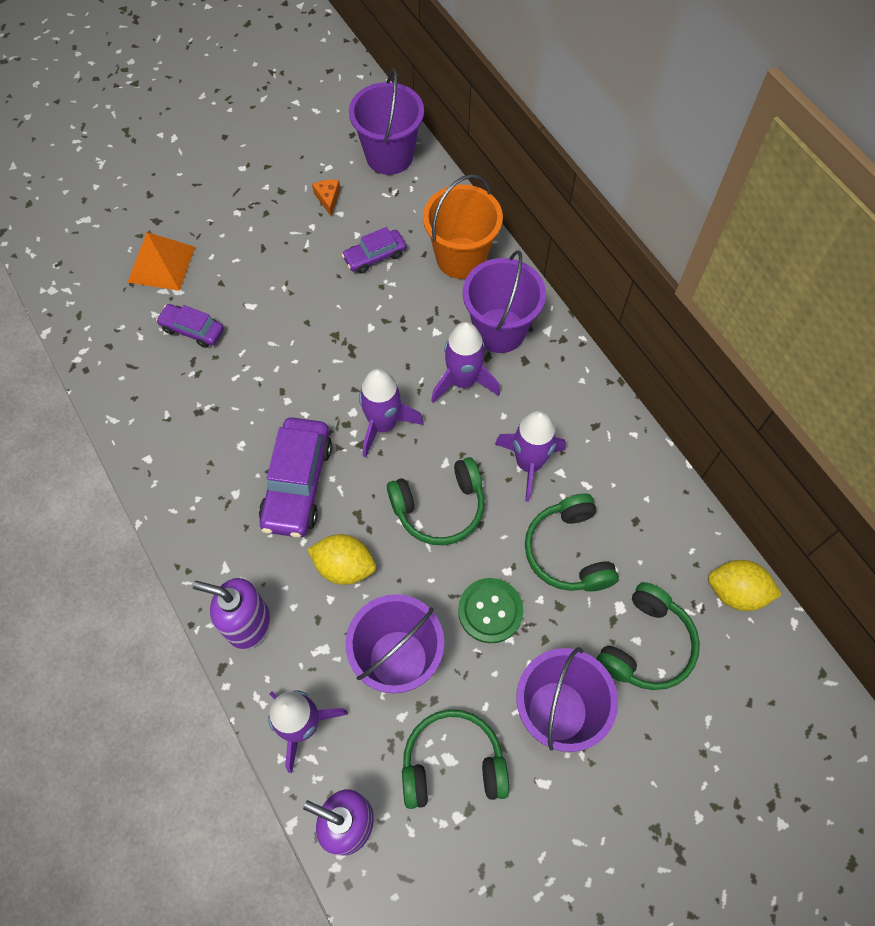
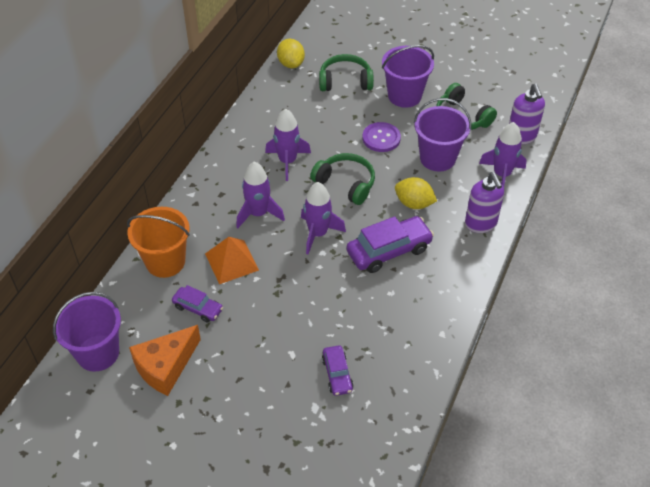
camera: 125 degrees left, 15 degrees down
orange pyramid [128,232,195,291] -> orange pyramid moved to [205,237,259,284]
yellow lemon [307,534,376,585] -> yellow lemon turned 45 degrees counterclockwise [395,177,437,209]
orange cheese [312,180,340,216] -> orange cheese [129,325,201,396], size x2.27
green button [458,578,523,643] -> purple button [363,122,401,152]
purple bucket [463,250,546,353] -> none
green headphones [525,493,619,591] -> none

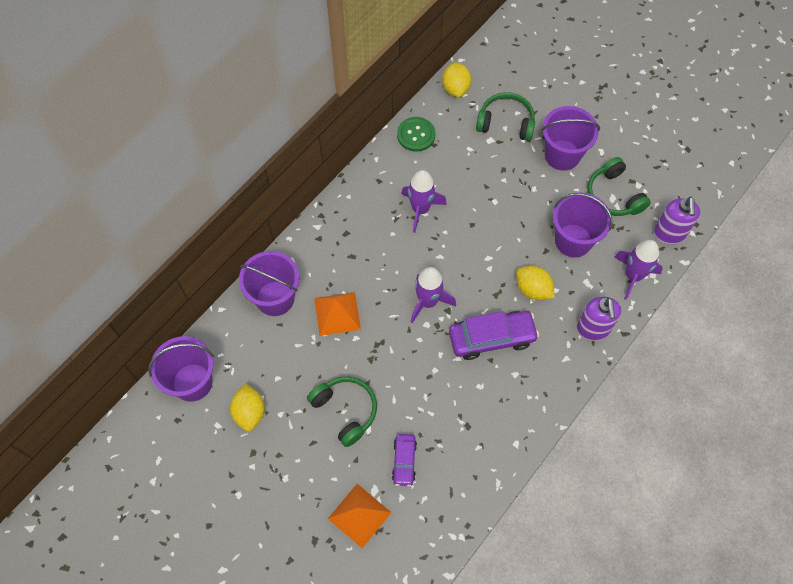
camera: 15 degrees right, 15 degrees up
orange bucket [127,207,190,278] -> purple bucket [239,251,299,316]
orange cheese [129,325,201,396] -> yellow lemon [230,384,265,431]
purple car [172,285,223,323] -> none
purple rocket [236,162,285,228] -> none
green headphones [310,153,375,205] -> green headphones moved to [307,377,377,447]
purple button [363,122,401,152] -> none
none -> orange pyramid [328,484,392,548]
none -> green button [397,117,435,152]

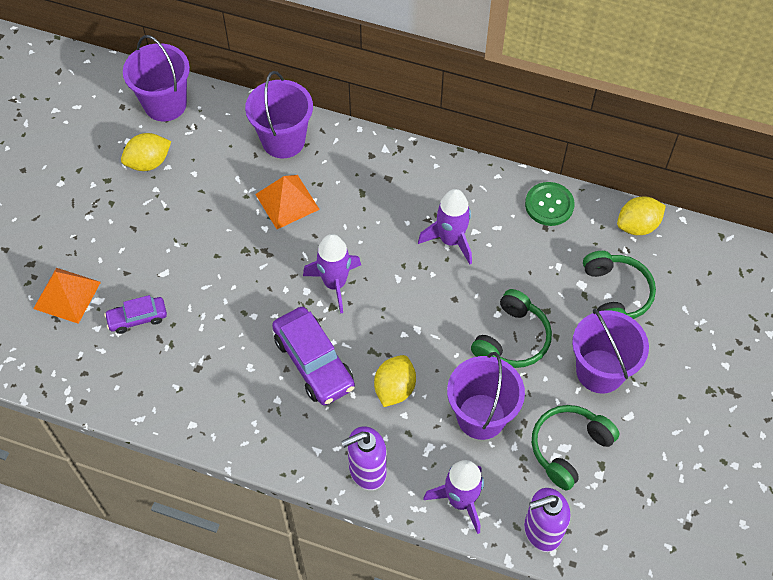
camera: 70 degrees right, 5 degrees down
green headphones [307,377,377,447] -> green headphones moved to [471,289,552,368]

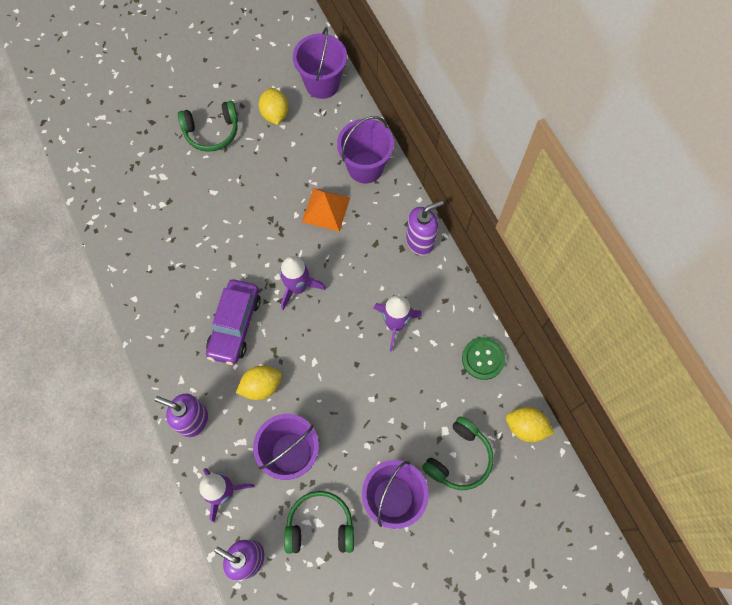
camera: 45 degrees right, 10 degrees up
orange pyramid [33,268,101,324] -> none
purple car [104,295,167,334] -> none
yellow lemon [121,133,171,171] -> yellow lemon turned 60 degrees clockwise [259,88,289,125]
green headphones [471,289,552,368] -> green headphones moved to [178,101,238,152]
none -> purple soap dispenser [406,200,443,255]

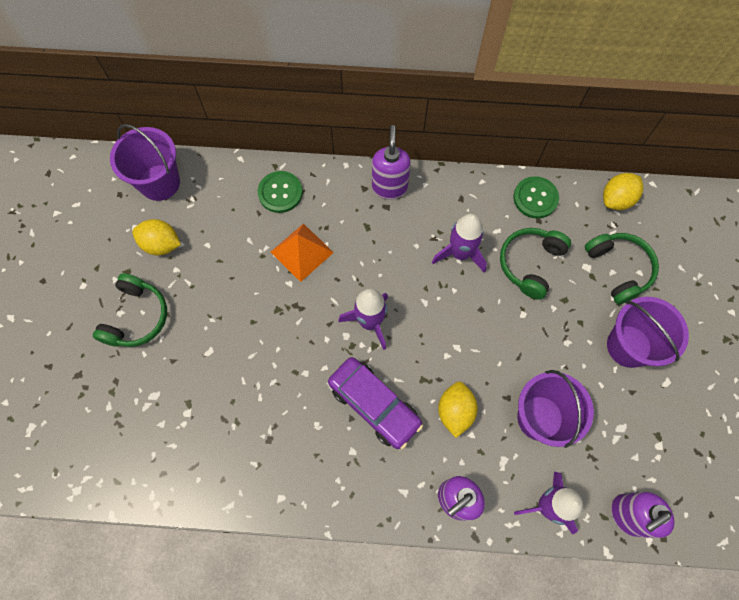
camera: 60 degrees left, 0 degrees up
green headphones [284,491,354,554] -> green headphones moved to [500,228,571,300]
purple bucket [337,116,394,183] -> green button [258,171,303,213]

